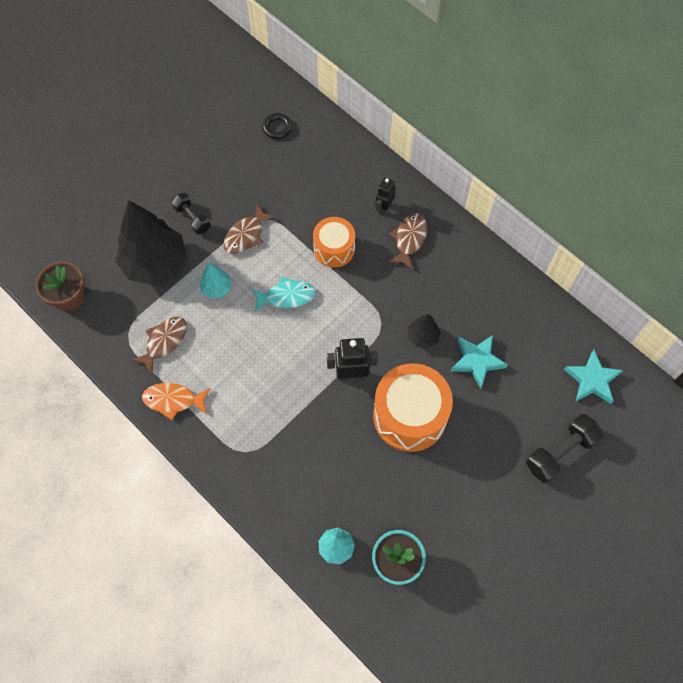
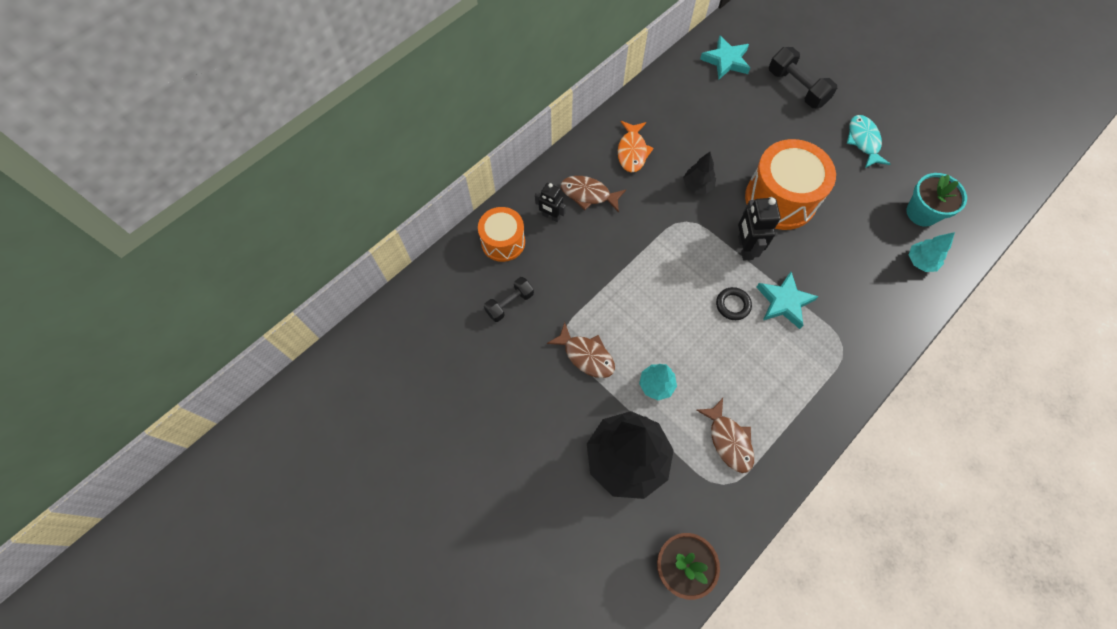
camera: 90 degrees left, 0 degrees up
brown fish [131,316,187,375] -> brown fish turned 150 degrees counterclockwise [696,398,754,473]
orange fish [142,383,210,420] -> orange fish moved to [618,121,654,173]
black dumbbell [172,193,211,235] -> black dumbbell moved to [484,277,534,322]
turquoise fish [251,277,316,313] -> turquoise fish moved to [847,115,890,168]
black ring [262,113,292,139] -> black ring moved to [716,287,752,320]
orange drum [313,217,355,268] -> orange drum moved to [478,207,525,262]
turquoise star [451,335,508,388] -> turquoise star moved to [756,272,819,329]

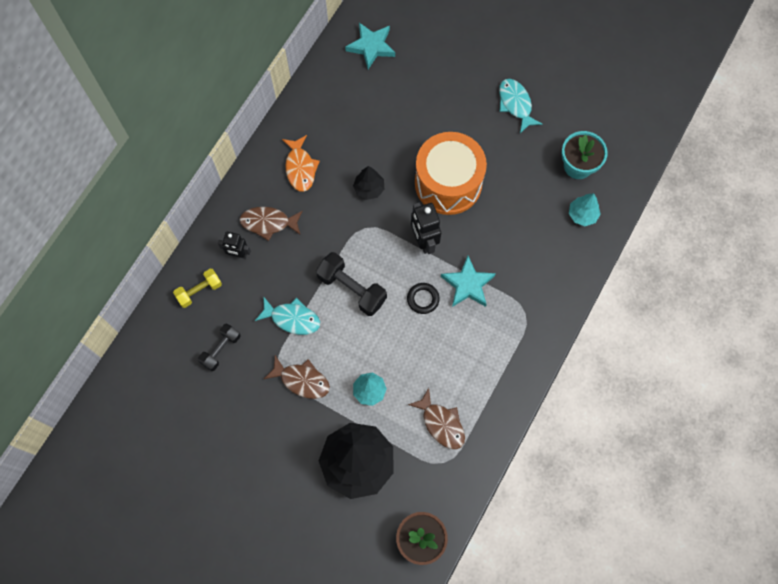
camera: 15 degrees left, 5 degrees up
orange drum [478,207,525,262] -> yellow dumbbell [173,269,222,308]
black dumbbell [769,47,837,108] -> black dumbbell moved to [316,252,387,316]
none -> turquoise fish [255,297,320,335]

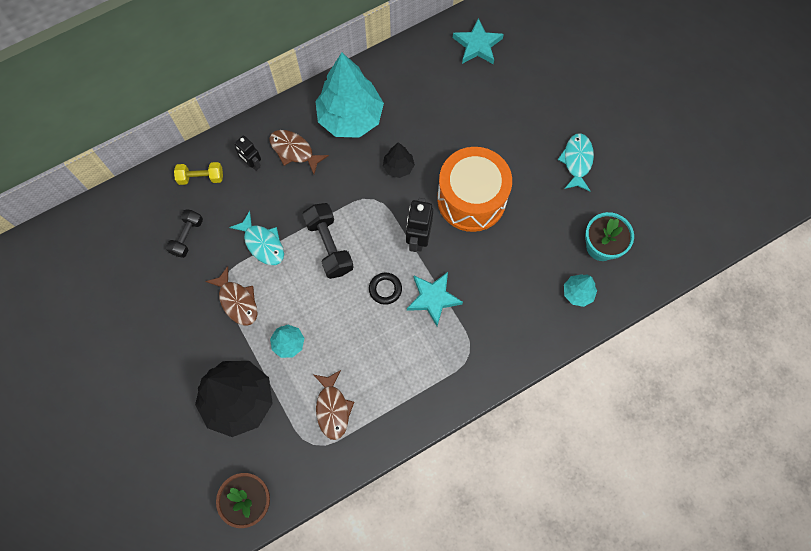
camera: 30 degrees right, 0 degrees up
black dumbbell [198,323,240,371] -> black dumbbell turned 45 degrees counterclockwise [166,209,203,258]
orange fish [282,135,320,192] -> turquoise tree [315,52,384,138]

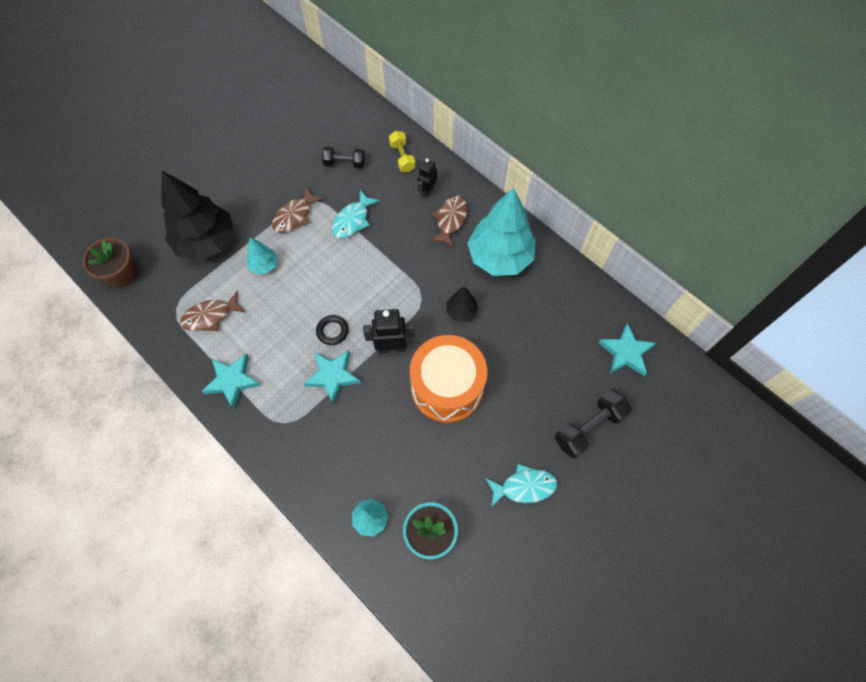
camera: 75 degrees right, 5 degrees down
black dumbbell [302,203,354,279] -> black dumbbell moved to [555,389,632,458]
none -> turquoise star [202,353,261,409]

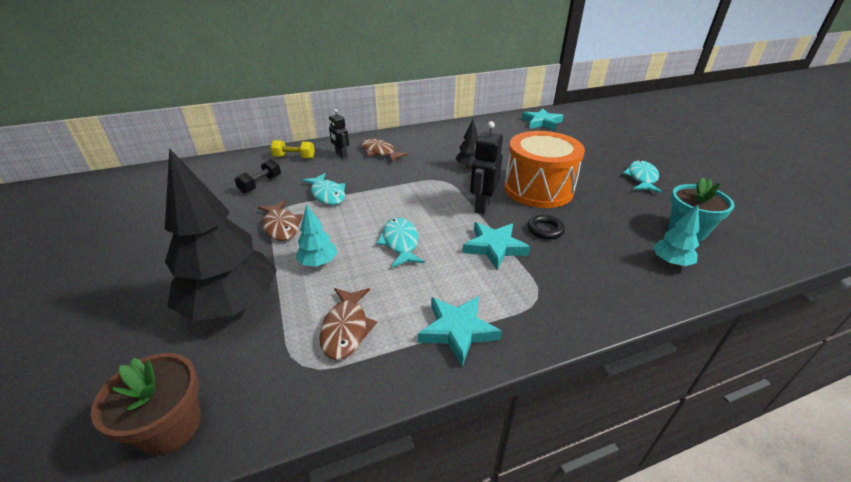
camera: 65 degrees left, 30 degrees down
black ring [316,315,349,345] -> black ring moved to [527,215,565,239]
turquoise tree [467,188,536,276] -> none
black dumbbell [555,389,632,458] -> none
none -> turquoise fish [376,218,425,267]

